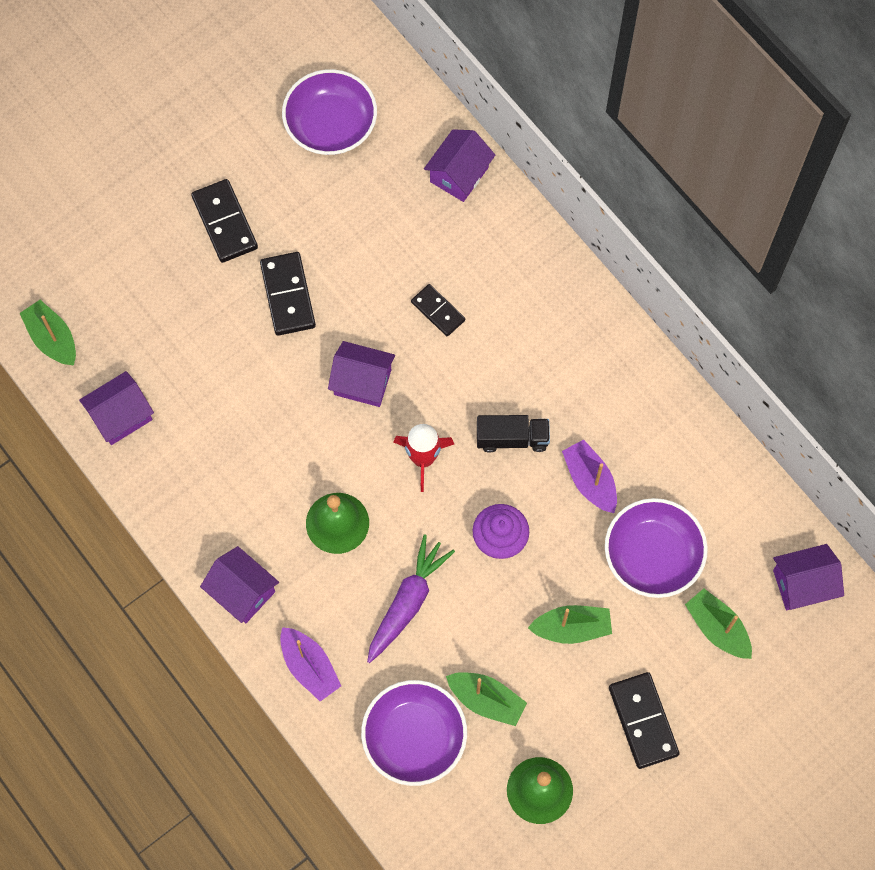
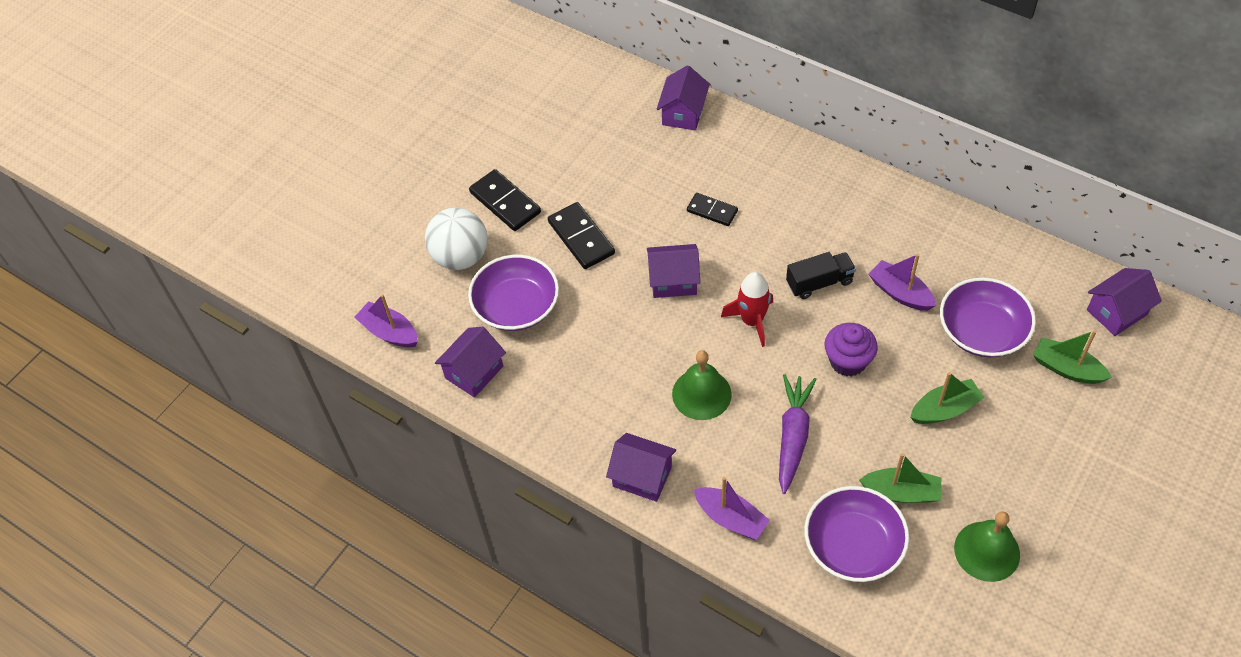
camera: 15 degrees left, 15 degrees down
green boat [20,300,76,365] -> purple boat [354,294,418,347]
purple bowl [282,69,377,155] -> purple bowl moved to [468,255,559,331]
black domino [609,672,679,769] -> none
none -> white ball [425,208,487,270]

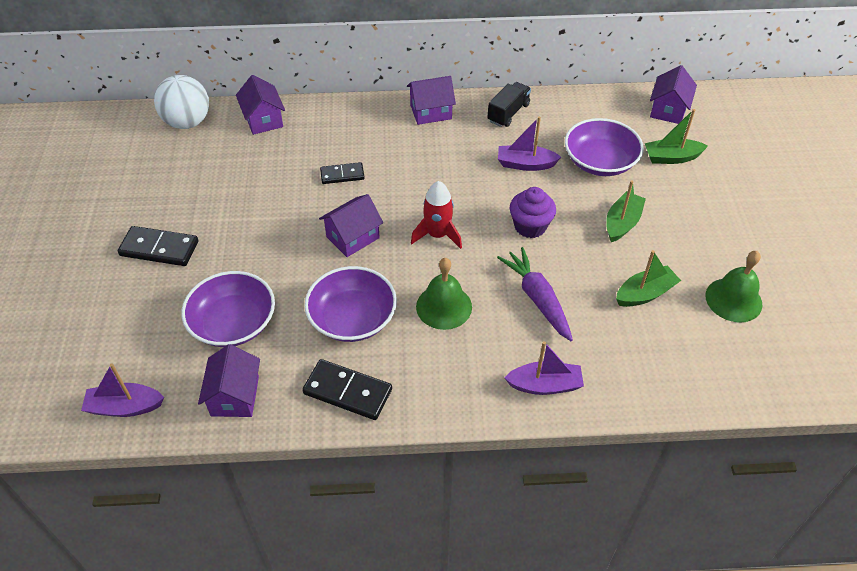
camera: 40 degrees left, 5 degrees down
white ball [425,208,487,270] -> white ball moved to [154,75,209,129]
black domino [548,202,615,269] -> black domino moved to [302,359,392,420]
purple house [606,433,676,502] -> purple house moved to [407,76,456,125]
black truck [786,252,856,299] -> black truck moved to [487,82,531,127]
purple bowl [804,486,909,582] -> purple bowl moved to [304,266,397,342]

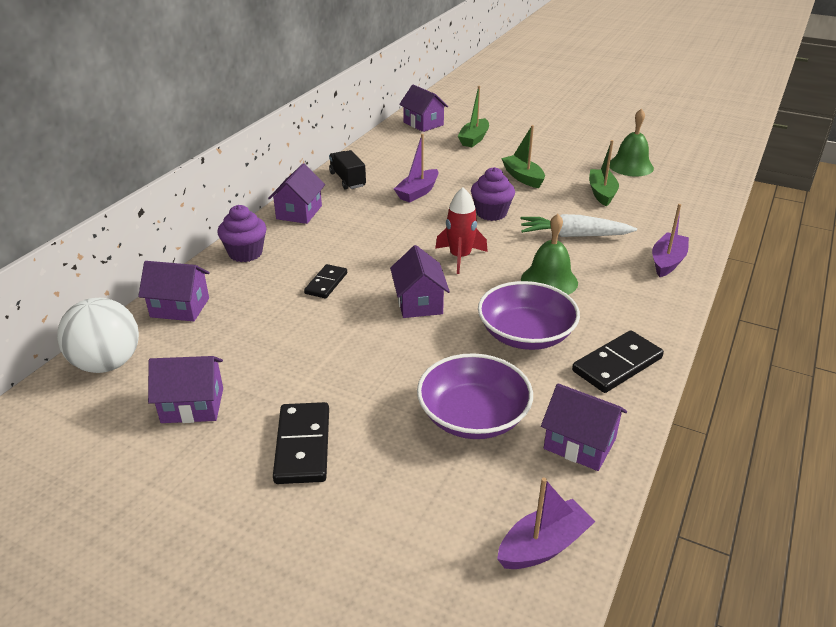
camera: 60 degrees left, 15 degrees down
purple boat [81,363,164,417] -> purple boat turned 150 degrees counterclockwise [497,478,595,569]
black domino [118,226,198,266] -> black domino turned 45 degrees counterclockwise [273,402,329,484]
purple carrot [497,247,573,341] -> white carrot [520,214,637,237]
purple bowl [565,118,644,176] -> none
none -> purple house [148,356,223,423]
none -> purple cupcake [217,205,267,262]

